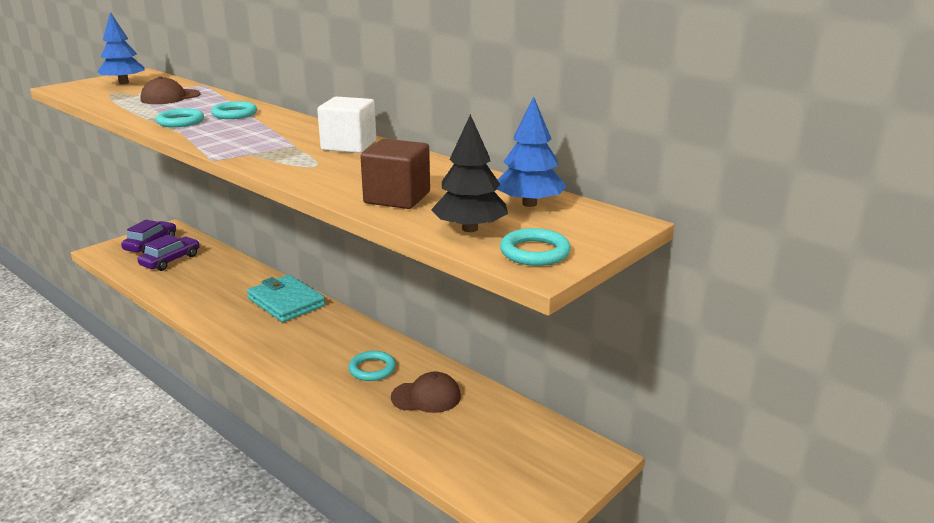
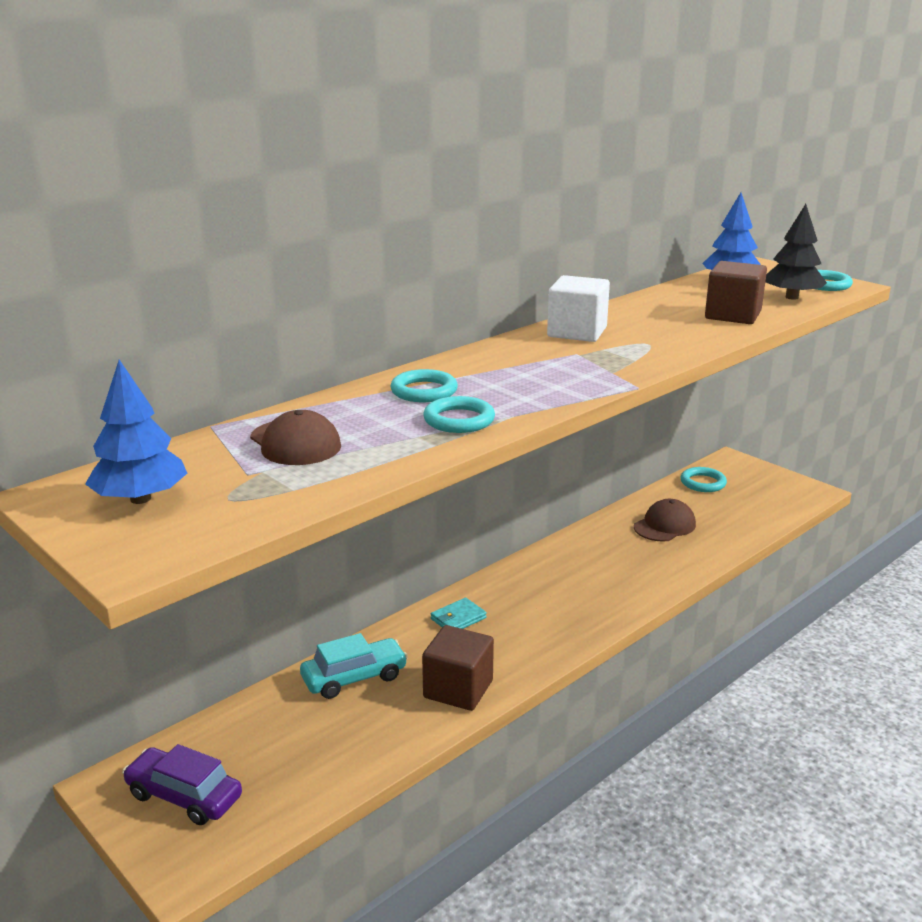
camera: 85 degrees left, 0 degrees up
purple car [137,235,200,271] -> none
turquoise wallet [247,275,325,322] -> turquoise wallet [431,598,487,629], size x0.49
turquoise ring [349,351,396,381] -> turquoise ring moved to [681,467,727,492]
brown cap [391,372,461,413] -> brown cap turned 45 degrees clockwise [634,499,696,542]
none -> turquoise car [300,633,408,699]
none -> brown cube [422,625,494,711]

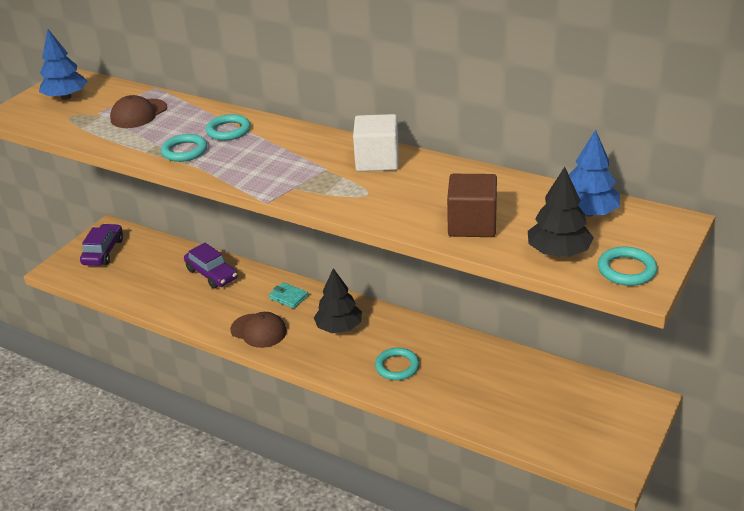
camera: 75 degrees right, 10 degrees up
turquoise car [300,633,408,699] -> purple car [184,243,238,289]
brown cube [422,625,494,711] -> none
brown cap [634,499,696,542] -> brown cap moved to [230,312,287,348]
turquoise ring [681,467,727,492] -> turquoise ring moved to [375,348,419,380]
none -> black tree [314,268,362,333]

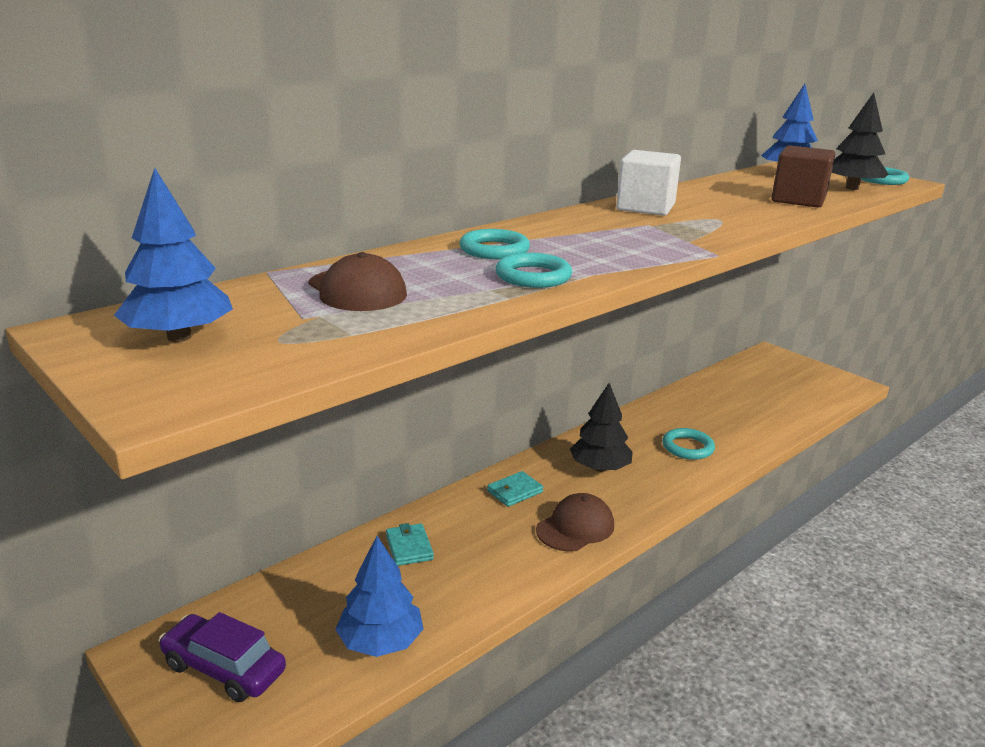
camera: 75 degrees left, 10 degrees down
purple car [184,243,238,289] -> turquoise wallet [386,523,434,566]
none -> blue tree [335,536,423,657]

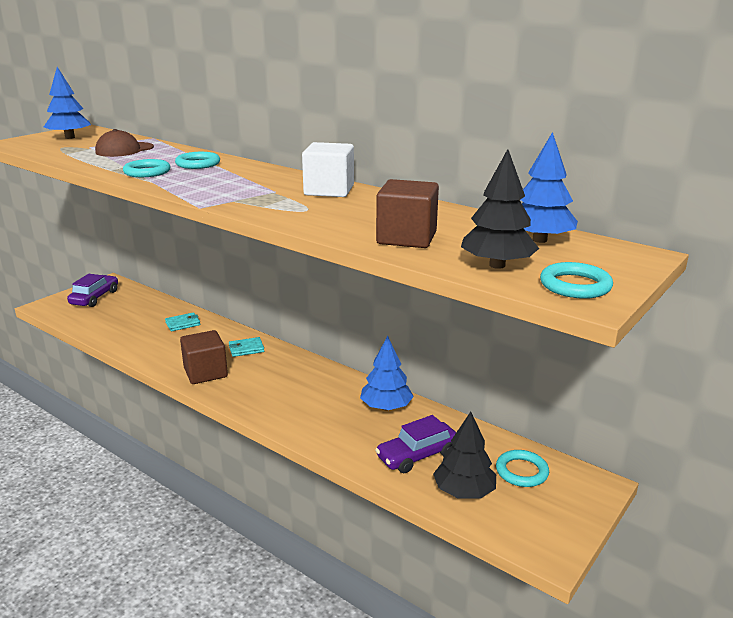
camera: 80 degrees right, 0 degrees up
blue tree [335,536,423,657] -> blue tree moved to [360,336,414,410]
turquoise wallet [487,471,543,507] -> turquoise wallet turned 60 degrees counterclockwise [229,337,264,357]
brown cap [536,493,614,552] -> brown cube [180,330,228,384]
black tree [570,383,633,472] -> black tree moved to [433,411,496,499]
turquoise ring [662,428,715,460] -> turquoise ring moved to [496,450,549,487]
none -> purple car [375,415,456,473]

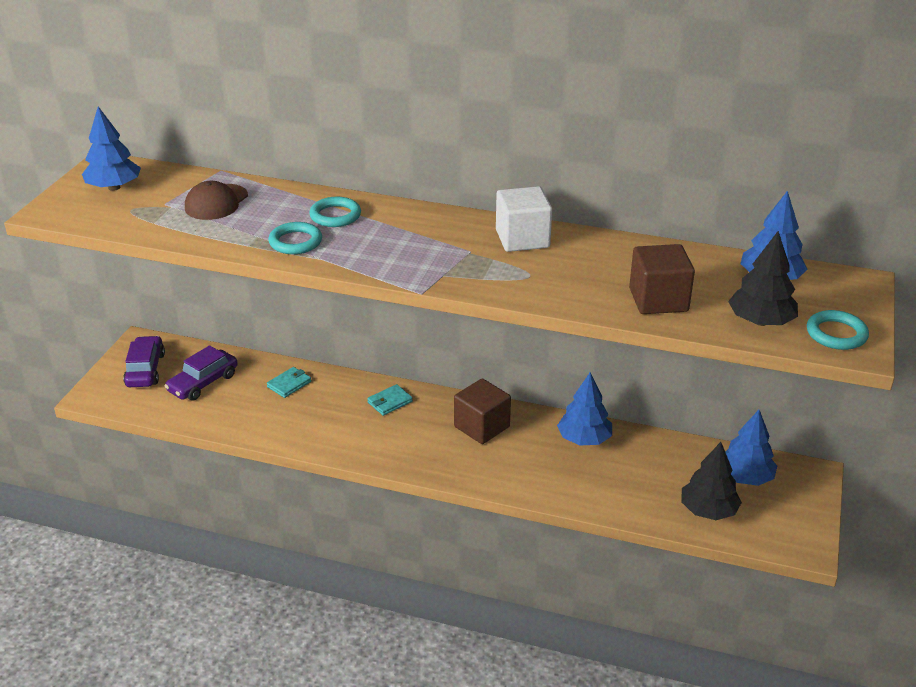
camera: 20 degrees left, 10 degrees up
brown cube [180,330,228,384] -> brown cube moved to [454,379,511,444]
purple car [375,415,456,473] -> purple car moved to [164,345,238,401]
turquoise ring [496,450,549,487] -> blue tree [725,410,777,486]

